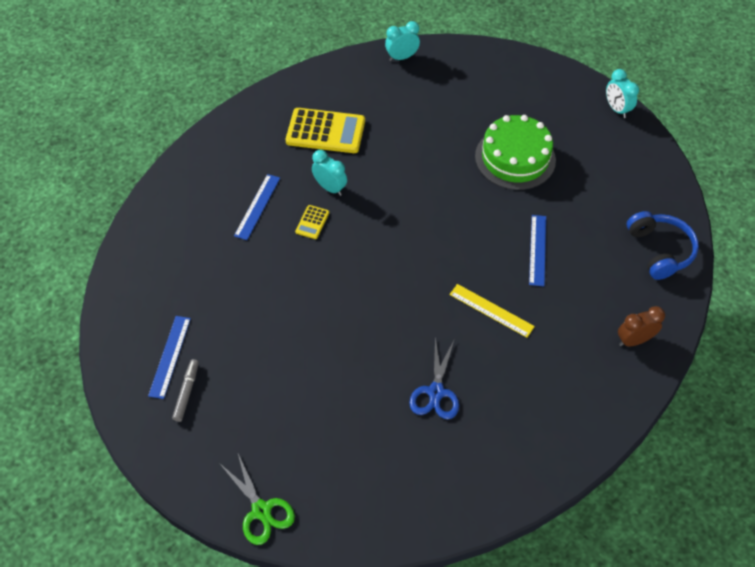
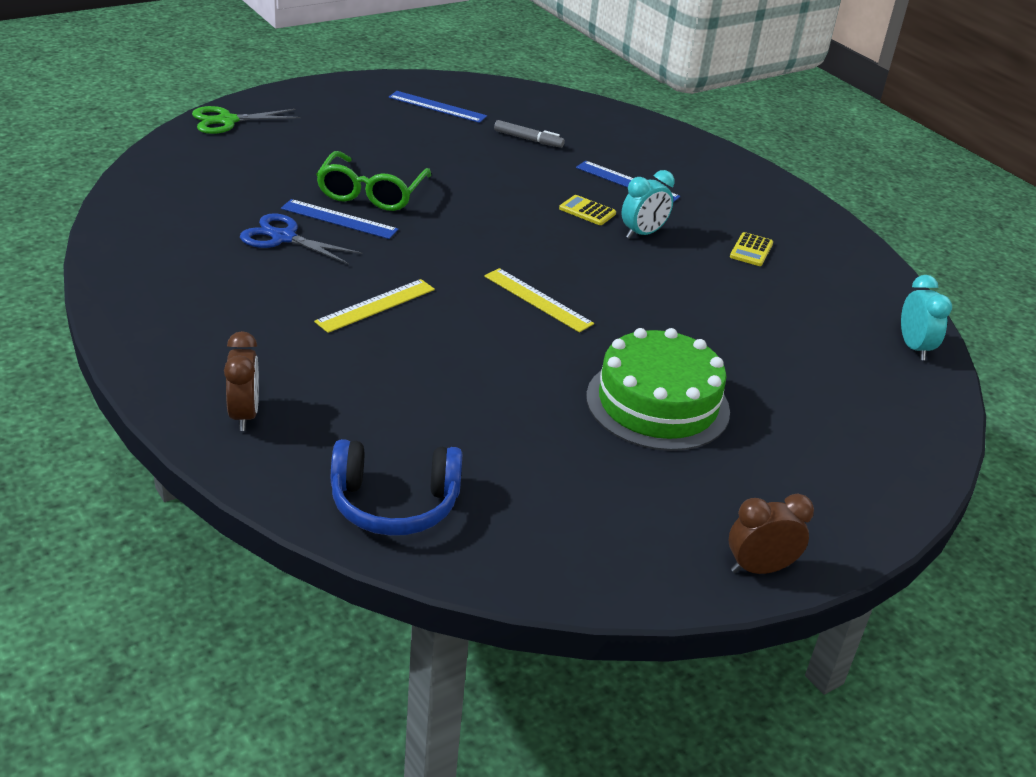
camera: 100 degrees right, 20 degrees down
grey marker [172,359,199,422] -> grey marker moved to [494,120,565,148]
yellow calculator [286,108,365,153] -> yellow calculator [730,232,773,266], size x0.46
blue ruler [529,215,546,286] -> blue ruler moved to [281,199,398,239]
turquoise clock [606,69,639,118] -> brown clock [729,494,814,574]
none -> green glasses [316,151,431,211]
none -> yellow ruler [484,268,594,333]

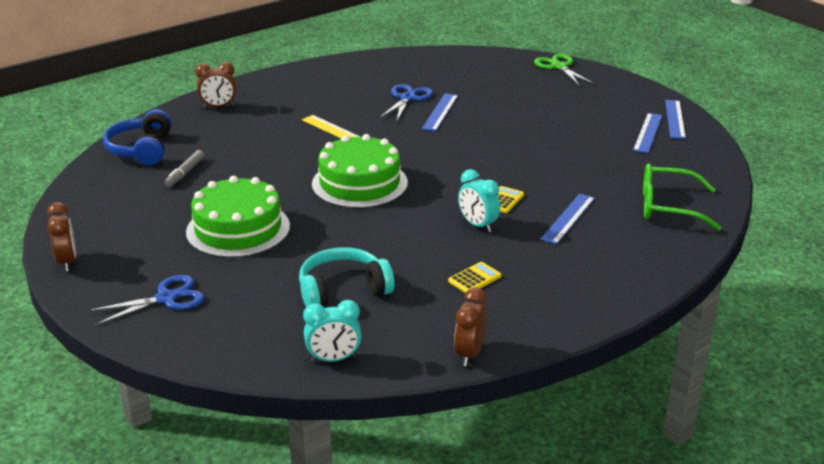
camera: 90 degrees right, 5 degrees down
green glasses [316,151,431,211] -> green glasses moved to [643,164,722,231]
yellow ruler [484,268,594,333] -> green cake [312,134,408,208]
grey marker [494,120,565,148] -> grey marker moved to [165,150,204,187]
yellow calculator [730,232,773,266] -> yellow calculator turned 120 degrees clockwise [448,262,502,293]
none -> blue scissors [88,275,204,326]
none -> turquoise headphones [299,247,395,308]
none -> brown clock [454,288,487,366]
none -> blue ruler [665,100,686,139]

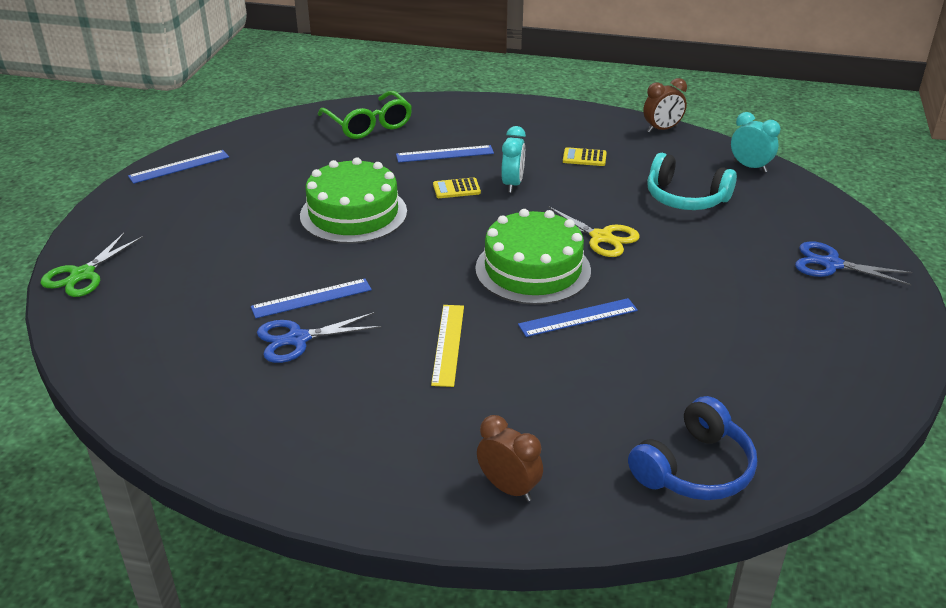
camera: 130 degrees left, 5 degrees up
brown clock [47,202,76,272] -> none
grey marker [165,150,204,187] -> none
green cake [186,176,290,258] -> green cake moved to [300,157,407,244]
blue ruler [633,113,662,153] -> blue ruler moved to [518,298,638,337]
none -> yellow scissors [548,206,640,257]

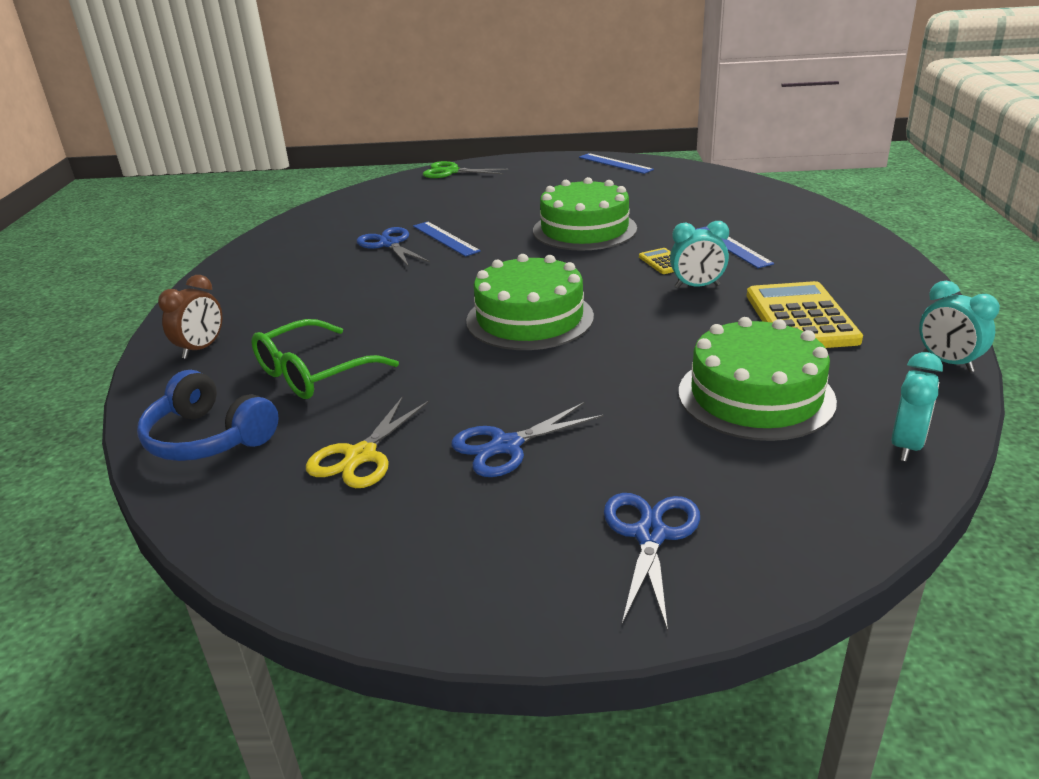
camera: 80 degrees right, 5 degrees down
green glasses [318,91,412,139] -> green glasses moved to [251,319,399,399]
yellow ruler [431,305,464,387] -> none
blue ruler [518,298,638,337] -> none
yellow scissors [548,206,640,257] -> yellow scissors moved to [306,396,430,488]
yellow calculator [563,147,607,166] -> yellow calculator [747,281,863,348], size x2.16
brown clock [643,78,687,132] -> turquoise clock [919,281,1000,372]
turquoise headphones [647,153,737,210] -> green cake [679,317,837,441]
none -> blue scissors [451,402,604,477]

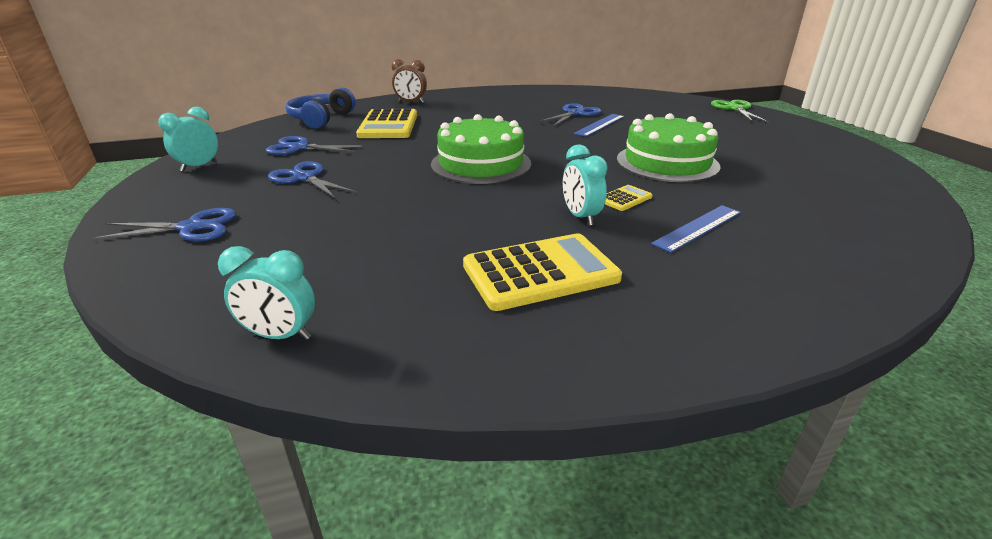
camera: 70 degrees right, 0 degrees up
green glasses [251,319,399,399] -> yellow calculator [356,108,417,138]
yellow scissors [306,396,430,488] -> blue scissors [266,136,362,155]
blue ruler [579,153,654,174] -> none
green cake [679,317,837,441] -> none
turquoise clock [919,281,1000,372] -> turquoise clock moved to [158,106,218,172]

